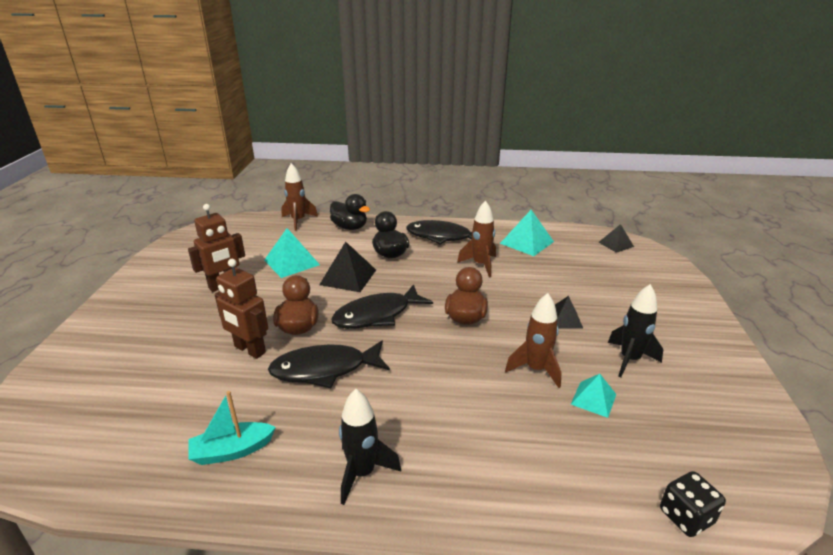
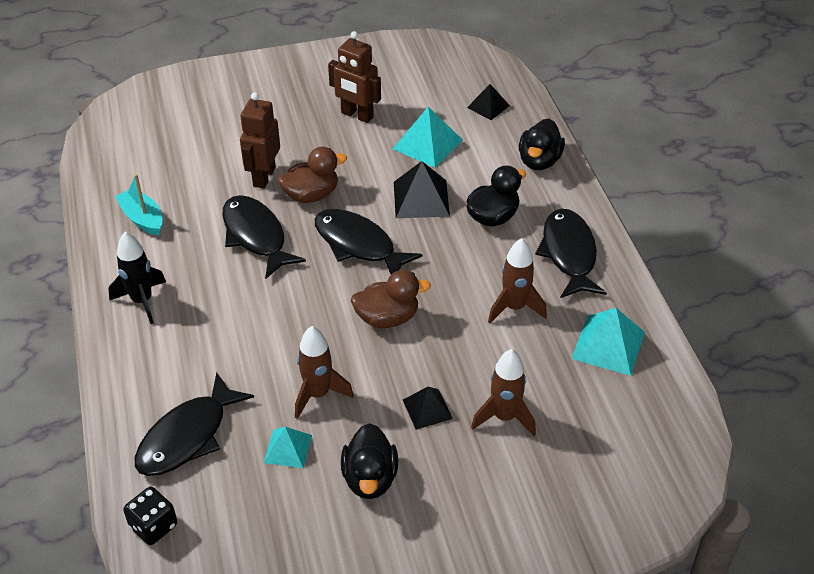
camera: 70 degrees right, 15 degrees up
brown rocket [281,163,318,231] -> brown rocket moved to [471,349,536,436]
black pyramid [598,224,634,253] -> black pyramid moved to [467,84,510,120]
black rocket [608,284,663,377] -> black duck [341,423,398,499]
none -> black fish [135,372,254,476]

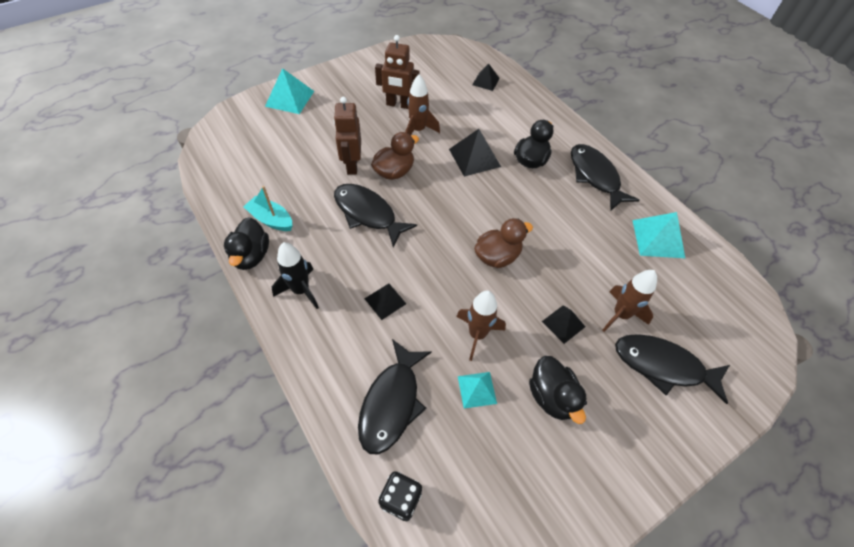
camera: 20 degrees left, 10 degrees up
black fish [315,209,423,275] -> black fish moved to [615,334,730,404]
turquoise pyramid [393,107,462,168] -> turquoise pyramid moved to [265,68,314,114]
brown rocket [488,238,547,323] -> brown rocket moved to [405,75,440,135]
black duck [519,119,565,170] -> black duck moved to [224,217,269,270]
none -> black pyramid [364,284,406,320]

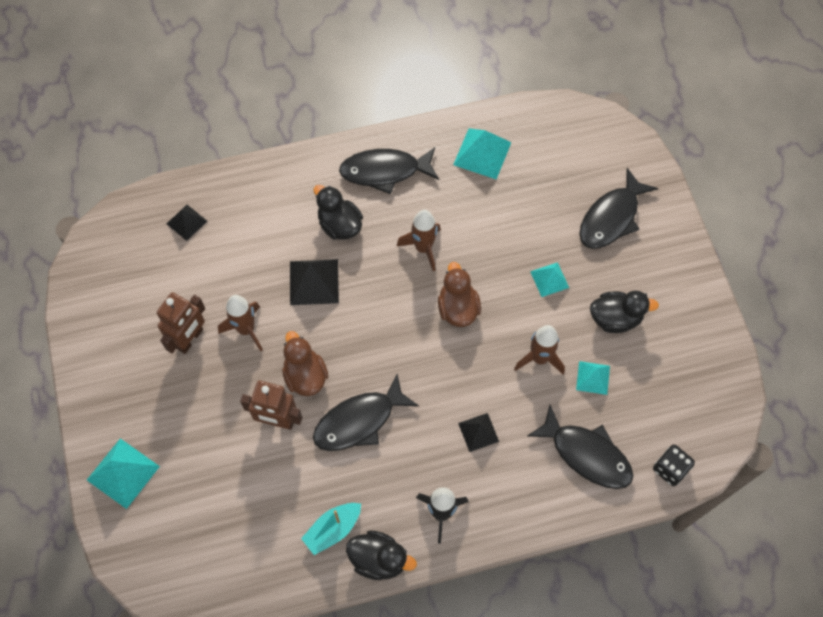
camera: 70 degrees left, 10 degrees up
black pyramid [542,305,585,344] -> turquoise pyramid [530,262,569,297]
brown rocket [602,270,657,332] -> brown rocket moved to [397,210,441,271]

